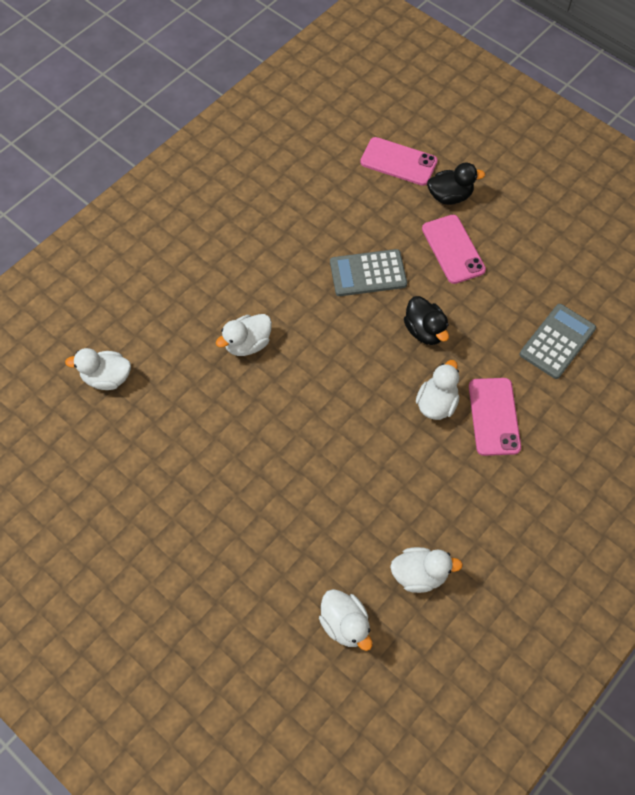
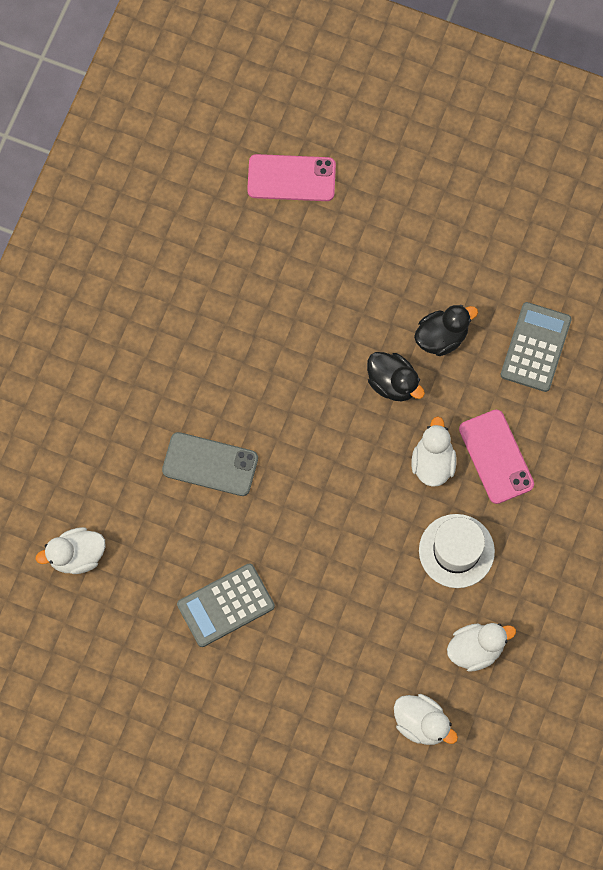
camera: 20 degrees left, 10 degrees up
white duck [216,314,272,356] -> grey phone [162,432,258,496]
grey calculator [330,249,407,296] -> grey calculator moved to [177,563,275,647]
pink phone [422,215,486,284] -> none
black duck [427,163,485,205] -> black duck moved to [414,305,478,356]
none -> white hat [419,514,495,588]

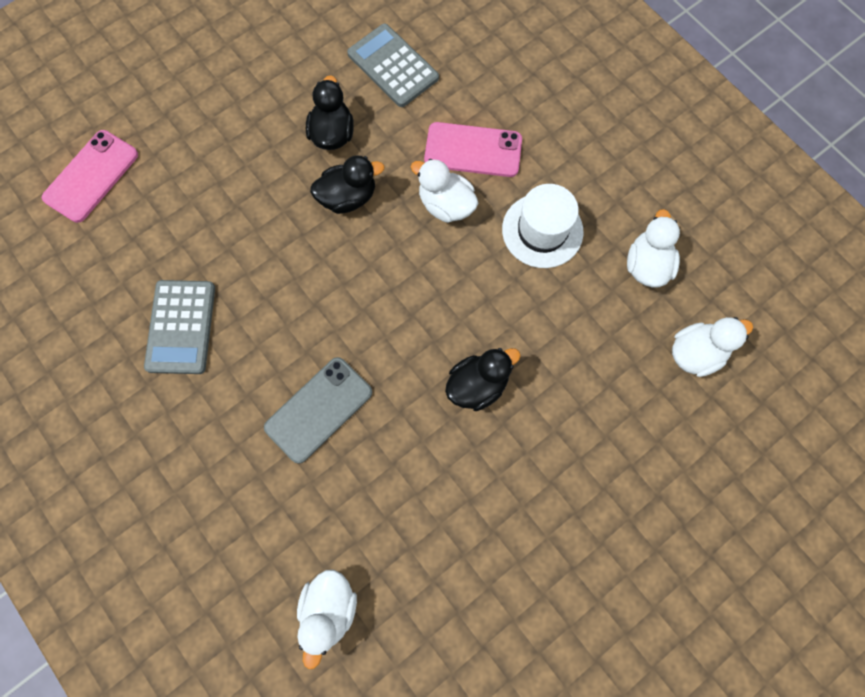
camera: 60 degrees left, 0 degrees up
grey calculator [177,563,275,647] -> grey calculator moved to [144,280,215,374]
none -> black duck [445,348,521,411]

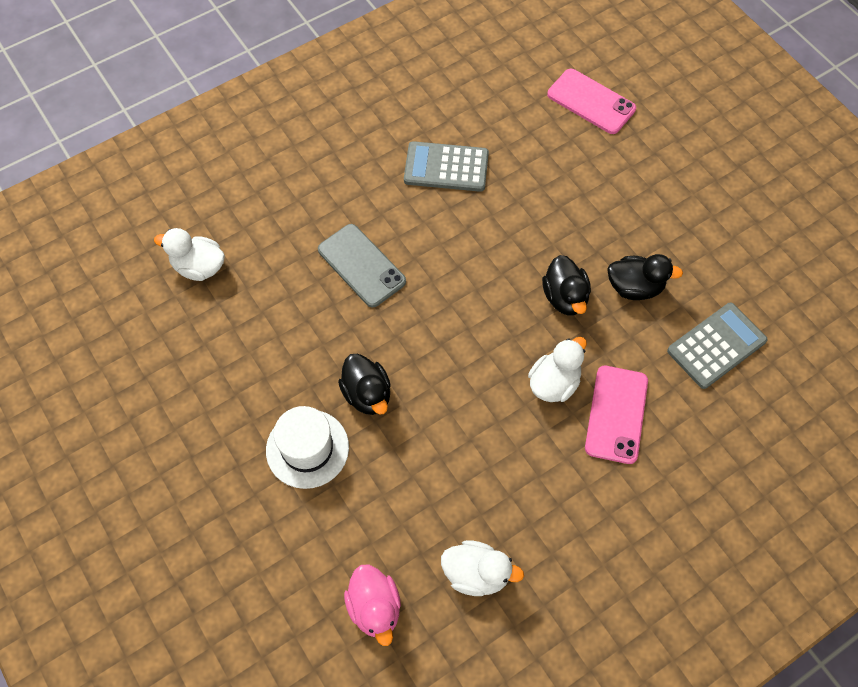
camera: 95 degrees right, 10 degrees down
white hat [502,184,583,268] -> white hat moved to [266,406,349,489]
white duck [672,317,753,377] -> pink duck [344,565,401,646]

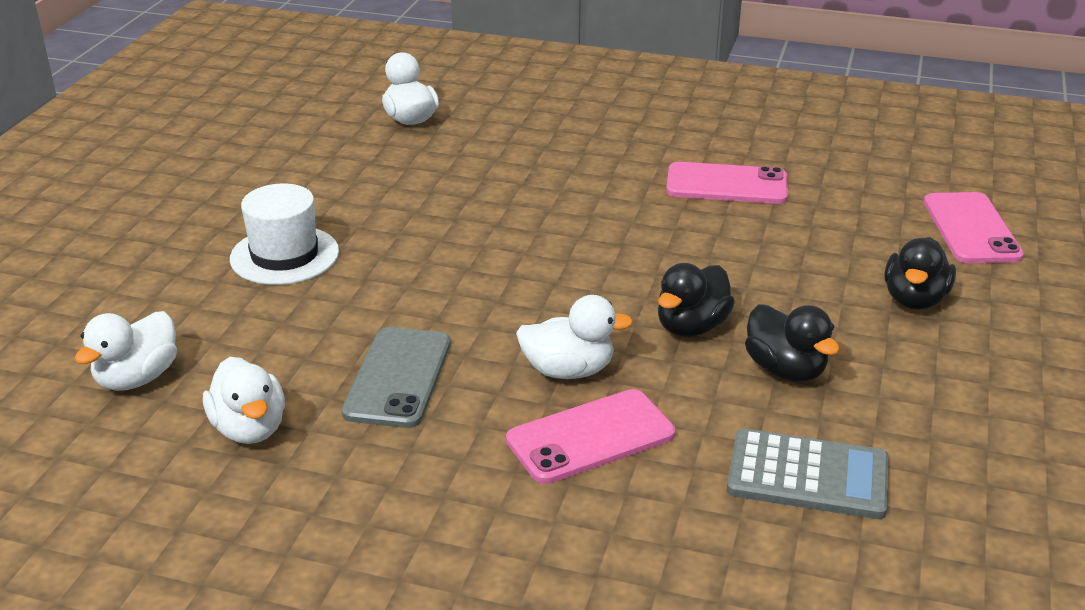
camera: 50 degrees right, 30 degrees down
grey phone [318,224,406,307] -> grey phone moved to [342,327,451,428]
black duck [338,354,391,415] -> black duck moved to [885,237,956,310]
pink duck [344,565,401,646] -> white duck [75,311,177,391]
grey calculator [404,141,489,192] -> pink phone [666,162,788,204]

